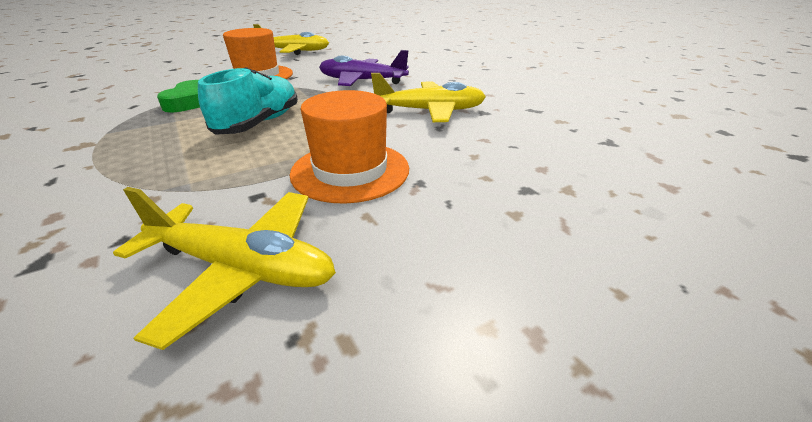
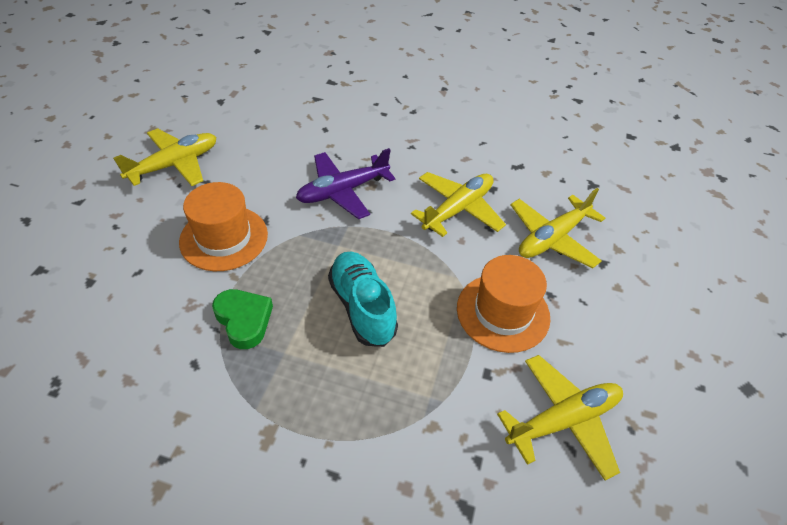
camera: 45 degrees left, 15 degrees up
none -> yellow plane [510,188,605,268]

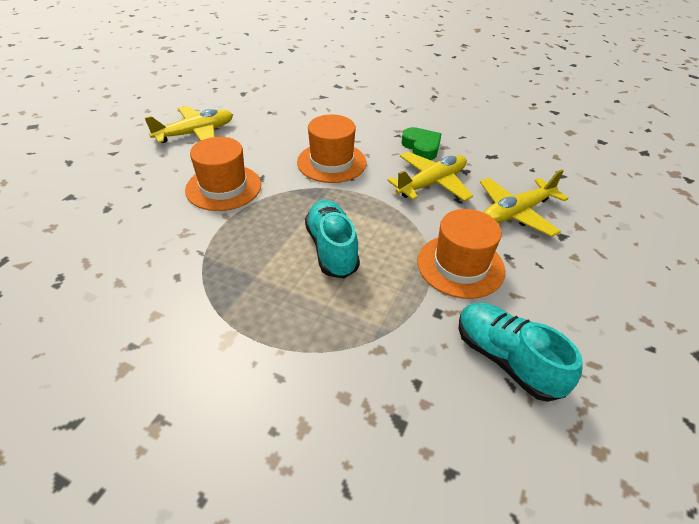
camera: 10 degrees right, 5 degrees down
green heart [212,289,273,349] -> green heart moved to [401,127,441,160]
purple plane [296,148,395,219] -> orange hat [297,114,367,183]
yellow plane [497,355,623,480] -> turquoise shoe [459,303,583,402]

